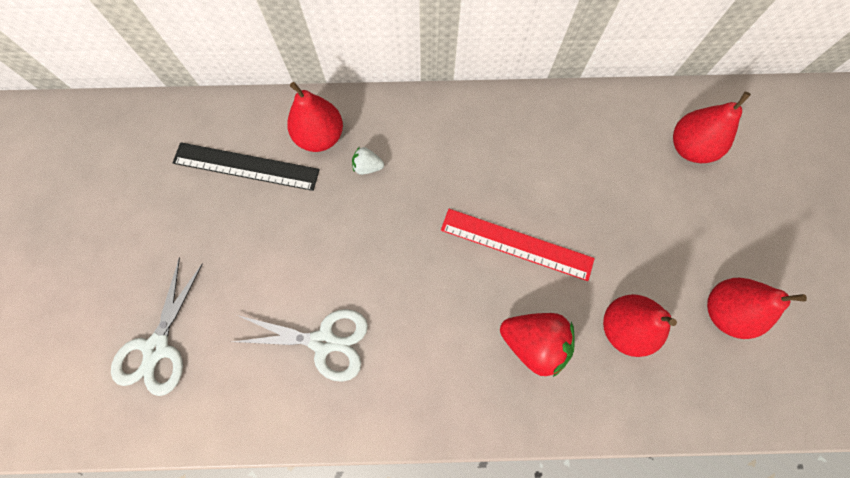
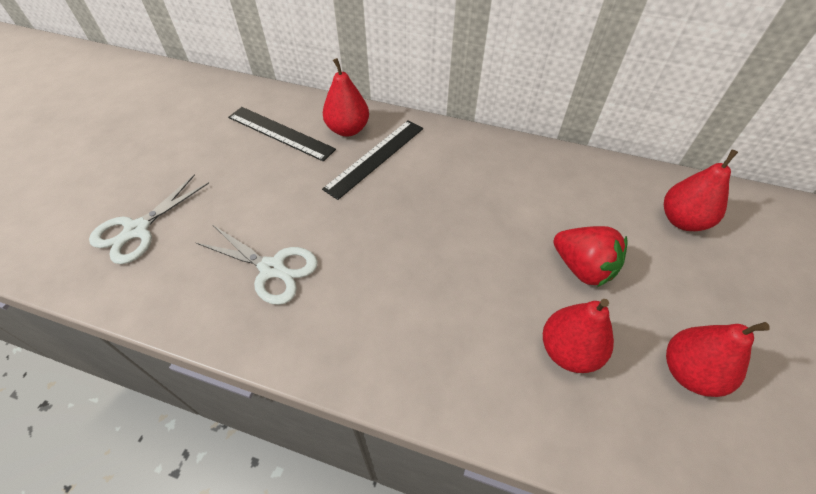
camera: 20 degrees right, 20 degrees down
white strawberry [352,147,384,175] -> black ruler [322,120,423,200]
red ruler [441,209,595,281] -> none
red strawberry [500,313,575,377] -> red strawberry moved to [553,226,628,287]

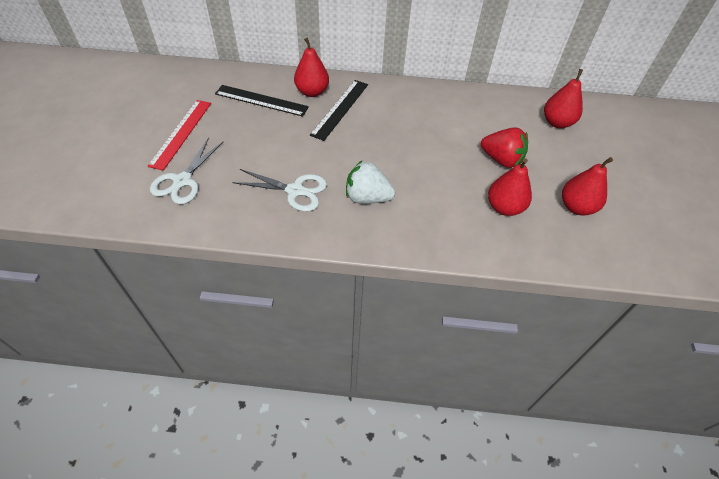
camera: 15 degrees left, 0 degrees up
none -> red ruler [147,100,211,171]
none -> white strawberry [346,161,395,204]

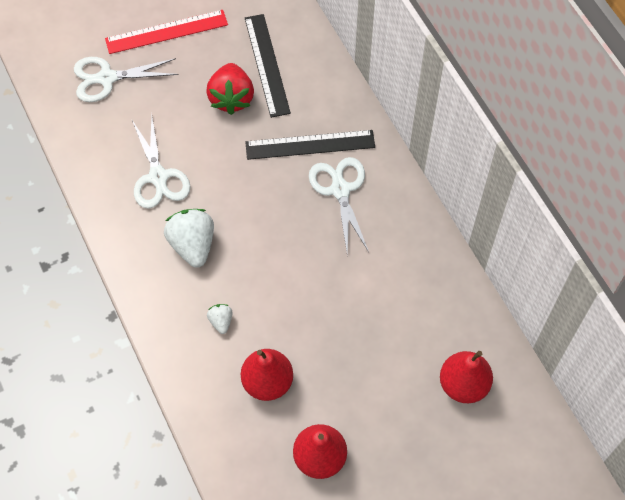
camera: 60 degrees right, 10 degrees up
red pear [294,38,329,97] -> none
red strawberry [481,127,528,168] -> red strawberry moved to [206,63,254,115]
none -> white strawberry [207,304,233,334]
none -> white scissors [309,157,369,254]

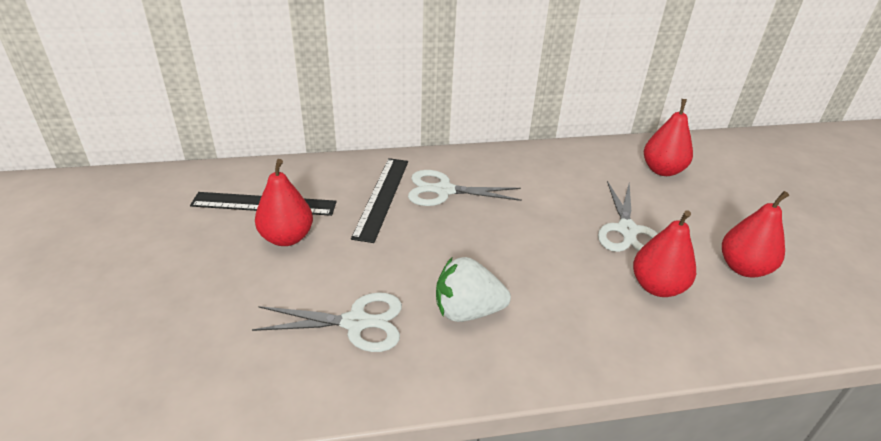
camera: 75 degrees left, 25 degrees down
white scissors [74,57,179,102] -> white scissors moved to [598,181,658,252]
red ruler [105,10,228,54] -> none
red strawberry [206,63,254,115] -> red pear [255,159,313,246]
white strawberry [207,304,233,334] -> none

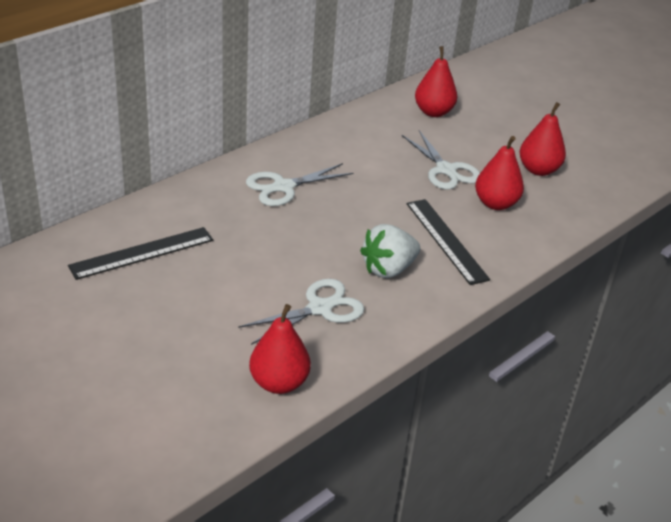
camera: 35 degrees left, 0 degrees up
red pear [255,159,313,246] -> red pear moved to [249,304,311,394]
black ruler [351,158,408,243] -> black ruler moved to [407,199,490,285]

